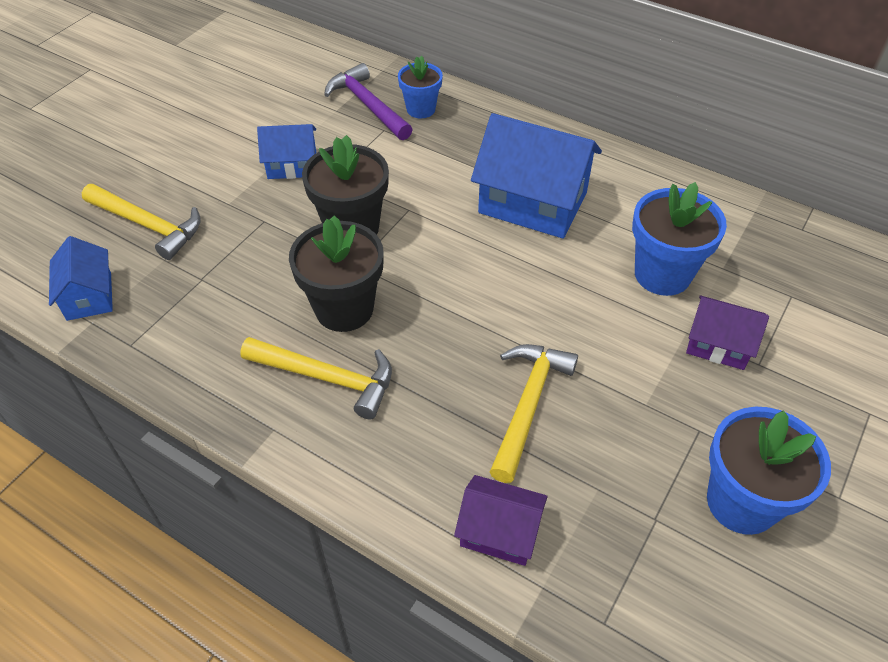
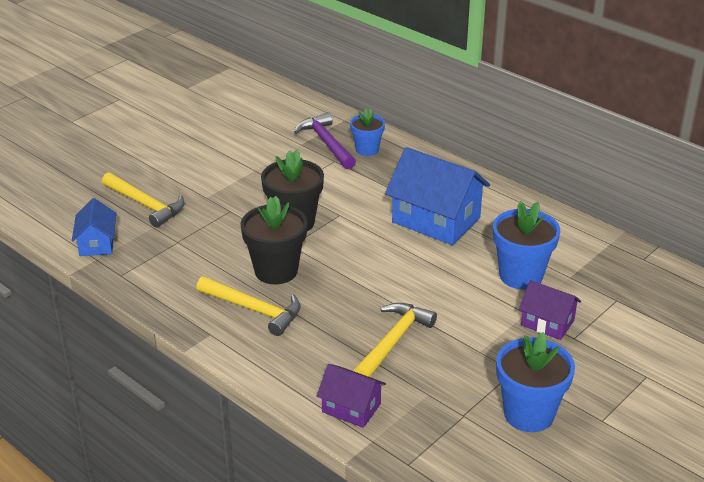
camera: 10 degrees right, 15 degrees down
blue house [257,124,316,179] -> none

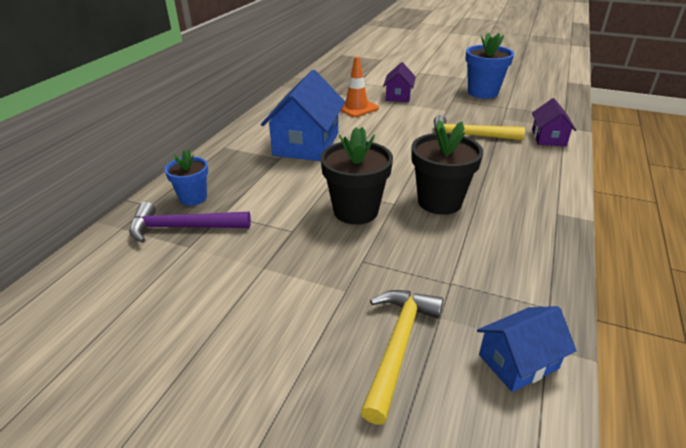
camera: 110 degrees left, 0 degrees up
yellow hammer [196,276,301,336] -> none
purple hammer [294,112,356,169] -> purple hammer turned 45 degrees clockwise [129,202,251,243]
blue flower pot [493,201,560,289] -> orange traffic cone [341,56,379,117]

